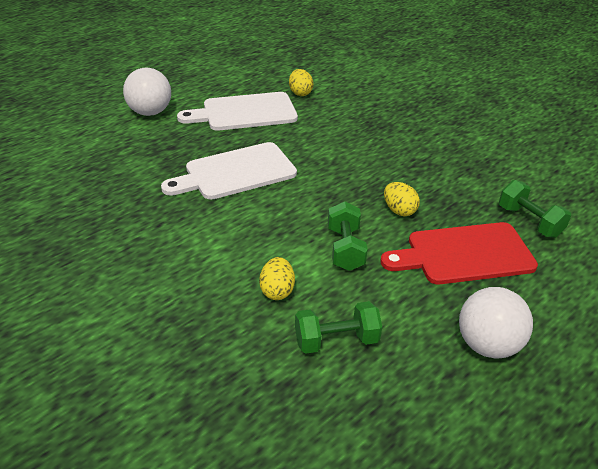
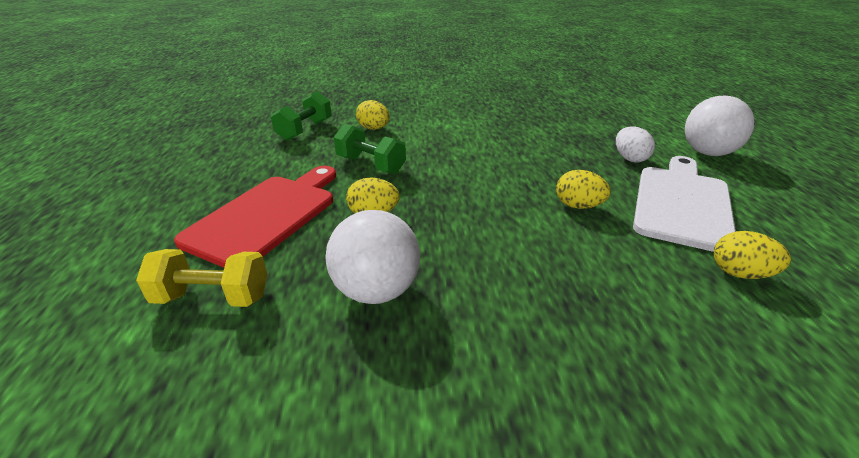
camera: 130 degrees right, 5 degrees down
white cutting board [161,142,297,200] -> none
white ball [459,287,533,359] -> white ball moved to [325,210,420,304]
green dumbbell [499,180,571,238] -> yellow dumbbell [136,249,267,307]
none -> yellow egg [556,170,611,209]
none -> white egg [616,127,655,162]

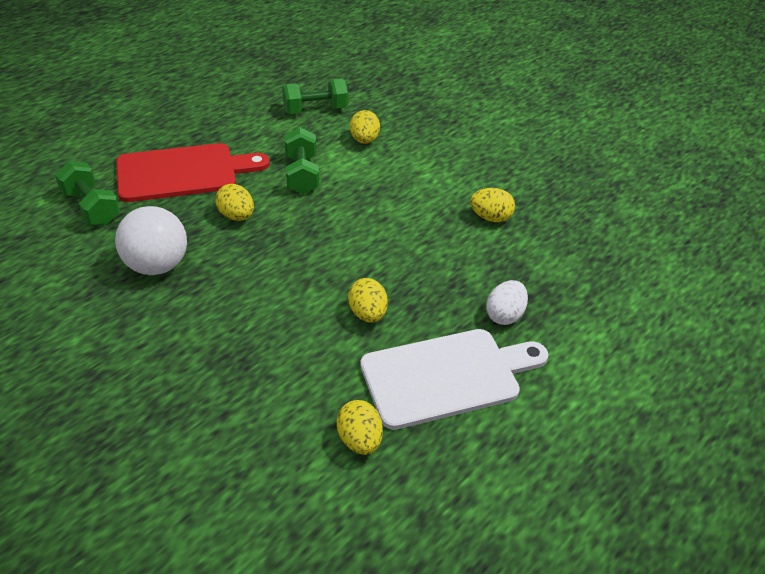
camera: 45 degrees right, 10 degrees up
yellow dumbbell [136,249,267,307] -> green dumbbell [55,161,120,225]
white ball [685,96,755,156] -> none
none -> yellow egg [470,188,515,222]

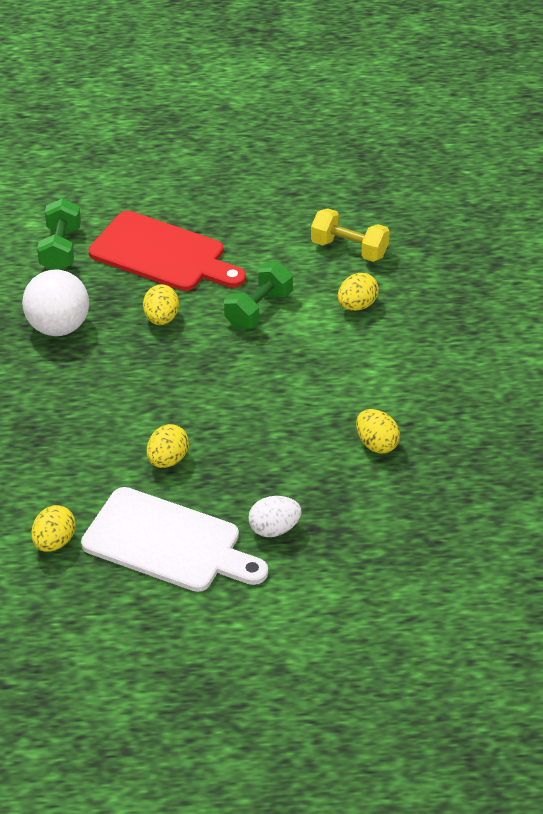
camera: 45 degrees right, 0 degrees up
green dumbbell [282,79,348,114] -> yellow dumbbell [311,208,390,262]

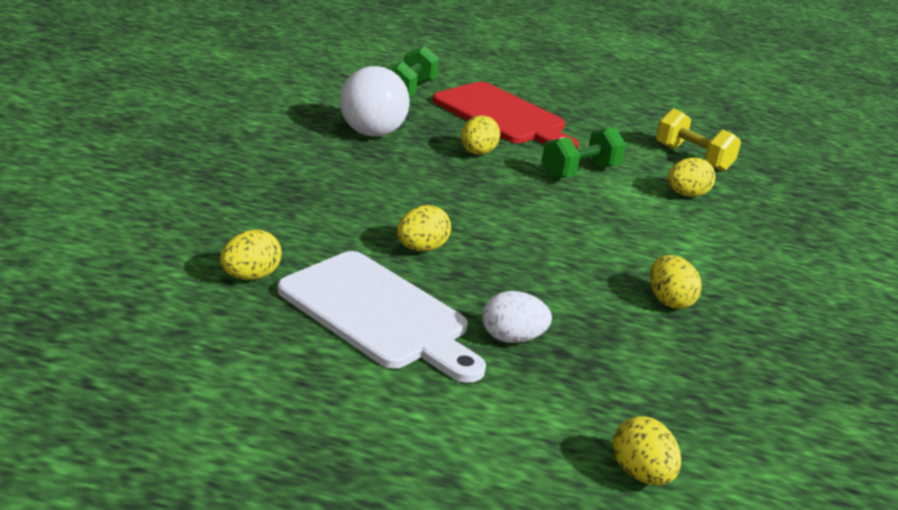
camera: 15 degrees right, 15 degrees down
none -> yellow egg [613,416,681,485]

